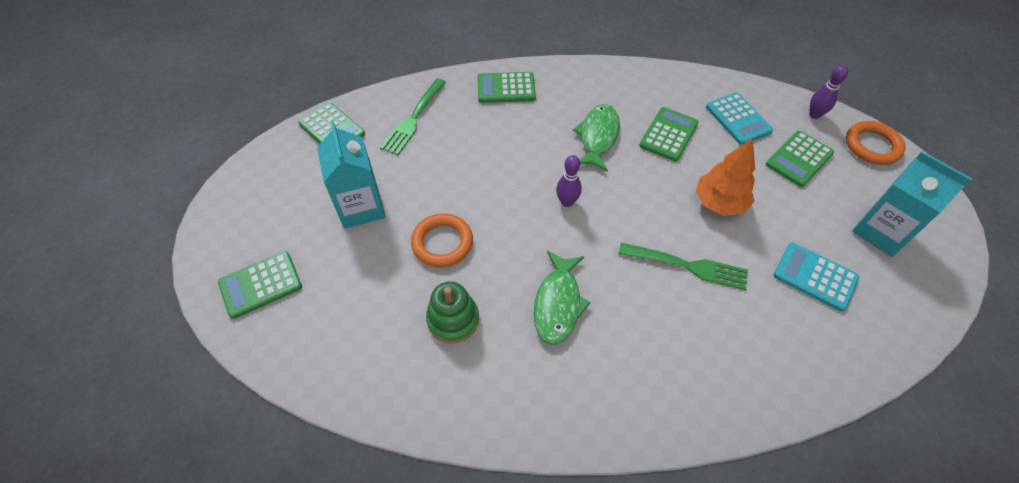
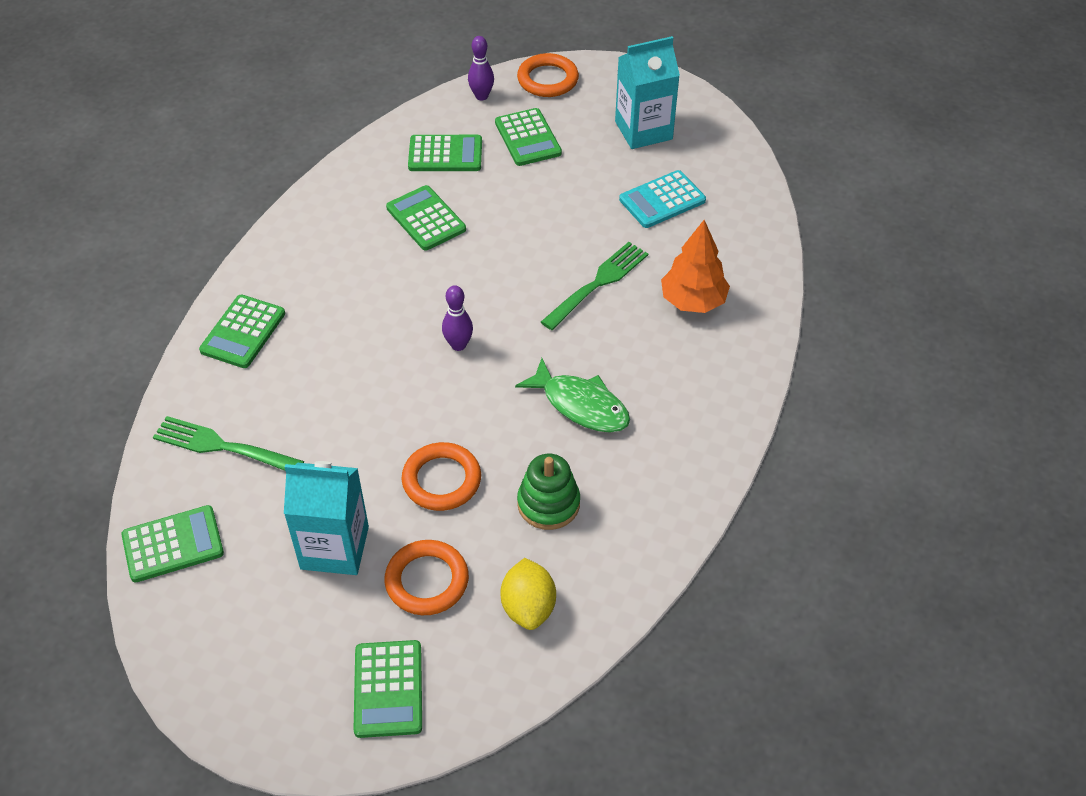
camera: 65 degrees left, 5 degrees down
green fork [380,78,446,155] -> green fork turned 150 degrees clockwise [153,416,304,471]
green fish [573,104,620,171] -> none
orange tree [696,138,755,216] -> orange tree moved to [661,220,730,313]
turquoise calculator [706,93,773,145] -> green calculator [408,135,482,171]
none -> orange ring [384,540,469,615]
none -> yellow lemon [501,558,556,630]

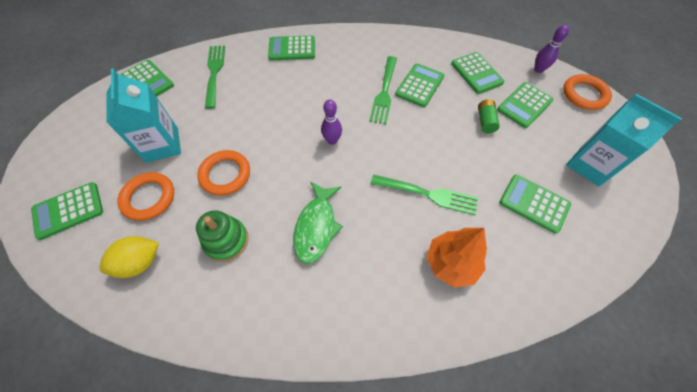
camera: 65 degrees right, 10 degrees up
turquoise calculator [619,170,706,228] -> green calculator [499,175,571,234]
none -> green fork [369,56,397,124]
none -> green battery [478,99,500,133]

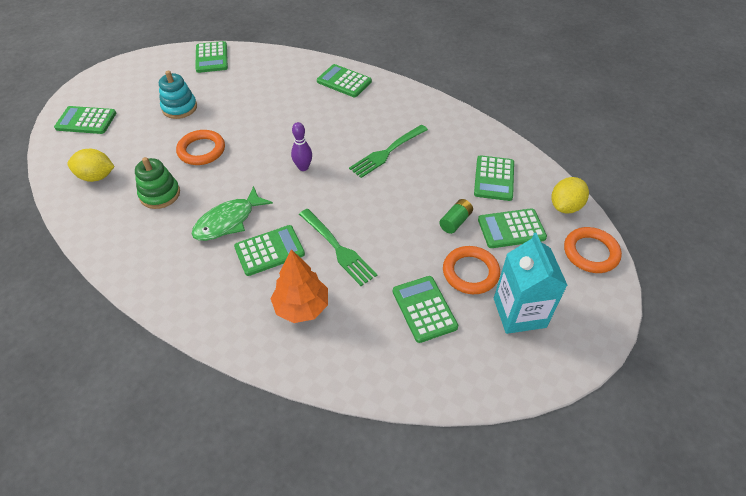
camera: 35 degrees right, 10 degrees down
turquoise carton [106,68,181,163] -> turquoise stacking toy [159,71,197,119]
orange ring [117,172,174,221] -> orange ring moved to [443,246,500,294]
green fork [205,45,225,109] -> none
green calculator [395,63,444,107] -> green calculator moved to [234,225,305,276]
purple bowling pin [534,25,569,73] -> yellow lemon [551,177,589,213]

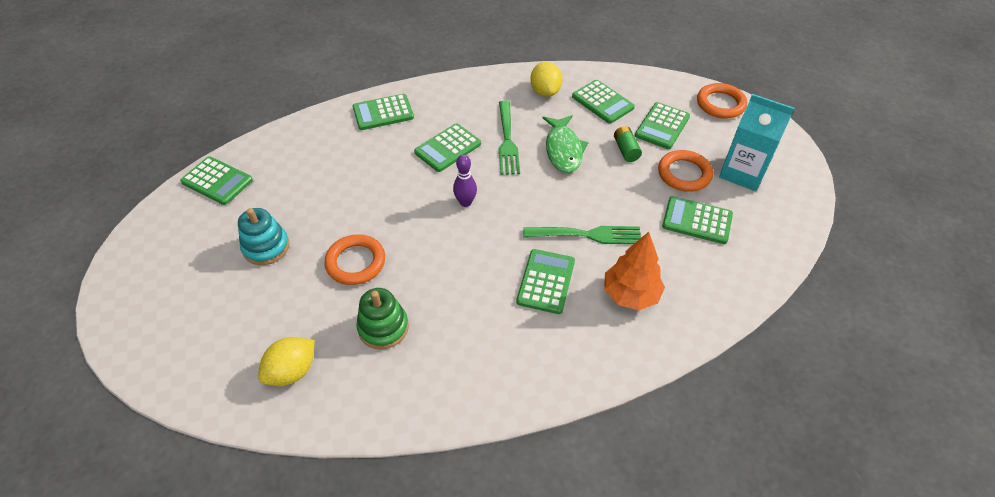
camera: 50 degrees left, 0 degrees up
green calculator [54,106,116,134] -> green calculator moved to [414,124,481,172]
green fish [191,186,273,241] -> green fish moved to [543,115,588,173]
yellow lemon [551,177,589,213] -> yellow lemon moved to [530,62,562,97]

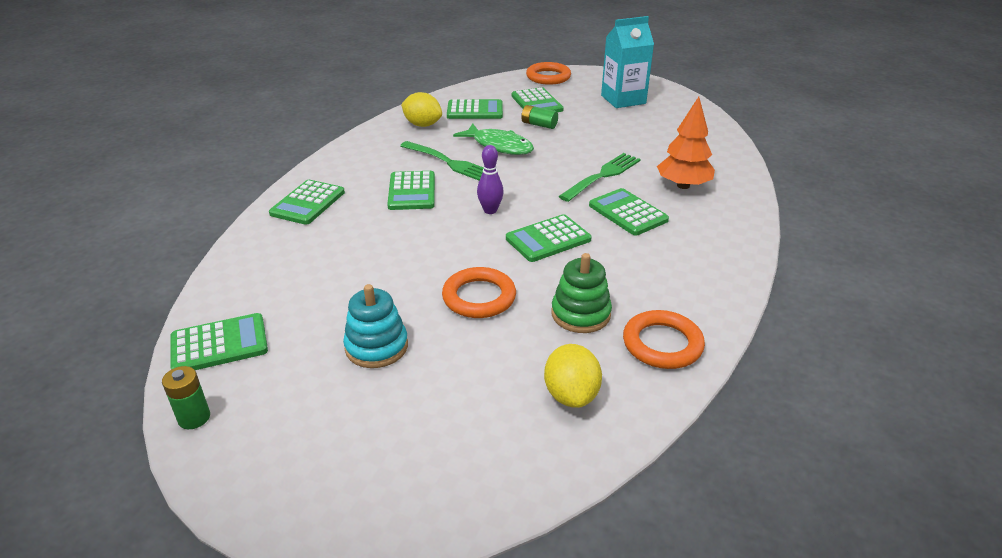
camera: 50 degrees left, 15 degrees down
orange ring [658,150,713,192] -> orange ring moved to [623,310,705,369]
green calculator [662,196,733,244] -> green calculator moved to [506,214,592,262]
none -> green battery [162,366,210,429]

